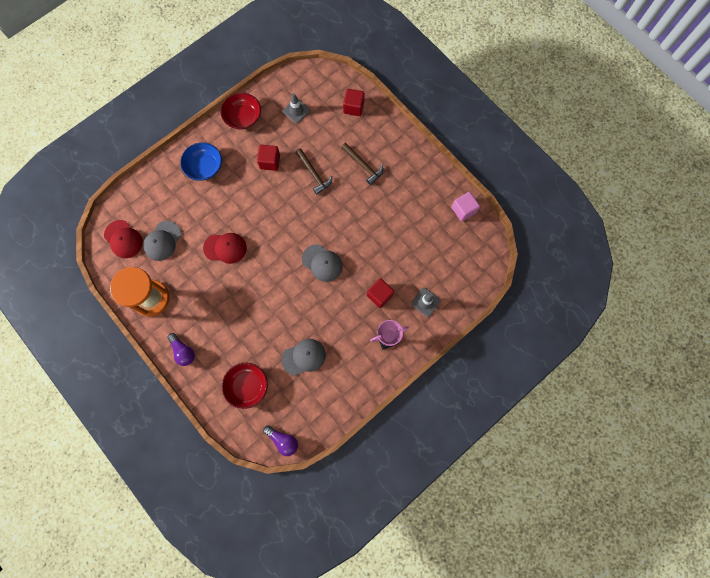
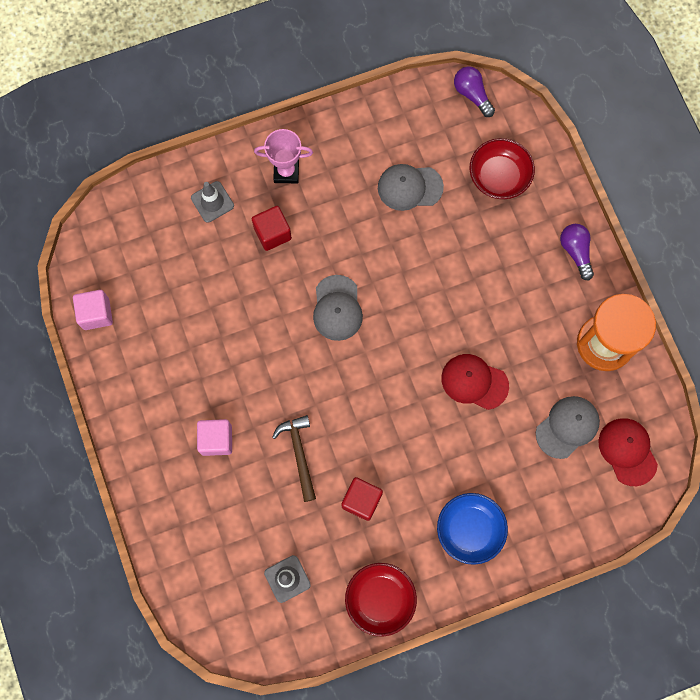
camera: 160 degrees left, 0 degrees up
grey cap [302,244,343,282] -> grey cap turned 150 degrees counterclockwise [313,275,363,341]
brown hammer [341,143,383,185] -> pink cube [197,419,232,456]
red cube [343,89,365,116] -> none

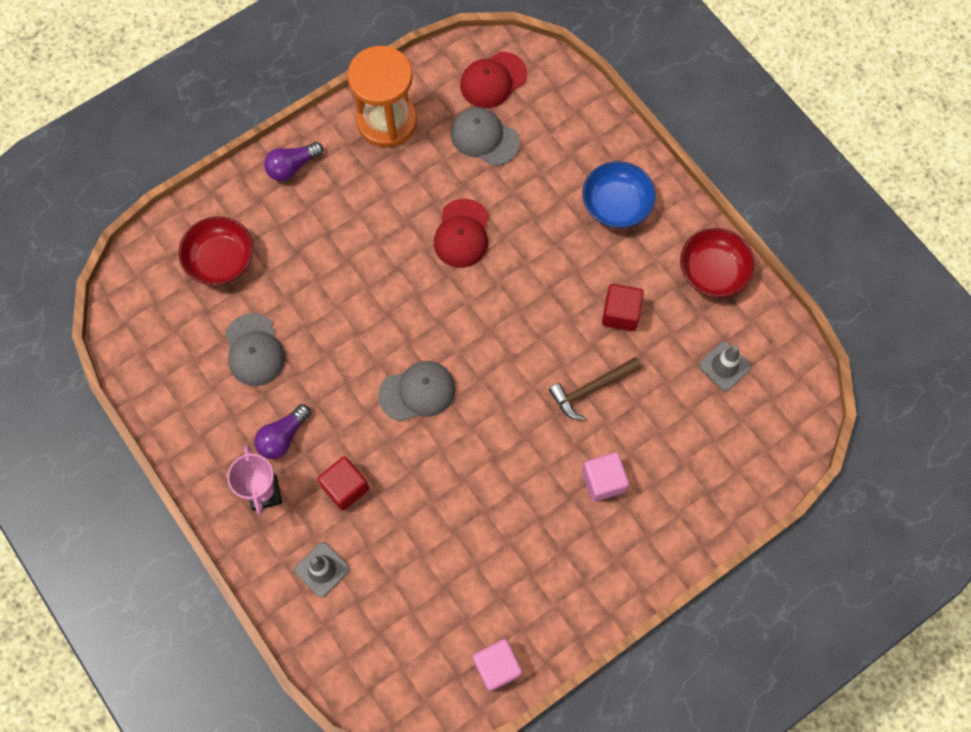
camera: 105 degrees left, 5 degrees down
purple light bulb [454,66,495,117] -> purple light bulb moved to [254,404,311,459]

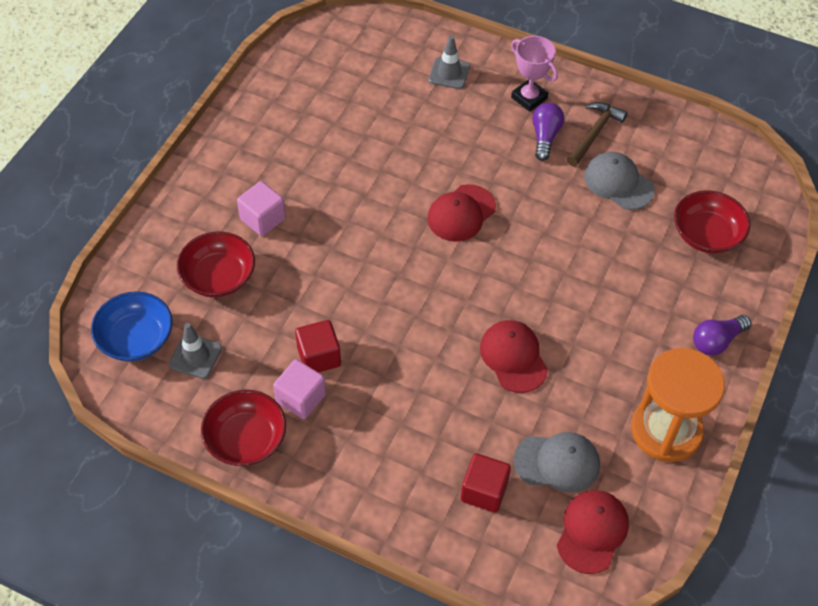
camera: 150 degrees right, 15 degrees down
purple light bulb [264,142,323,181] -> purple light bulb turned 150 degrees counterclockwise [693,315,751,356]
red cube [317,456,369,511] -> red cube moved to [461,453,511,513]
grey cap [378,361,456,421] -> red cap [427,184,496,242]
pink cube [473,639,522,691] -> pink cube moved to [273,359,326,419]
brown hammer [549,357,642,420] -> brown hammer moved to [567,102,628,166]
blue bowl [582,161,656,228] -> blue bowl moved to [91,291,172,362]
none -> red bowl [177,231,255,298]

